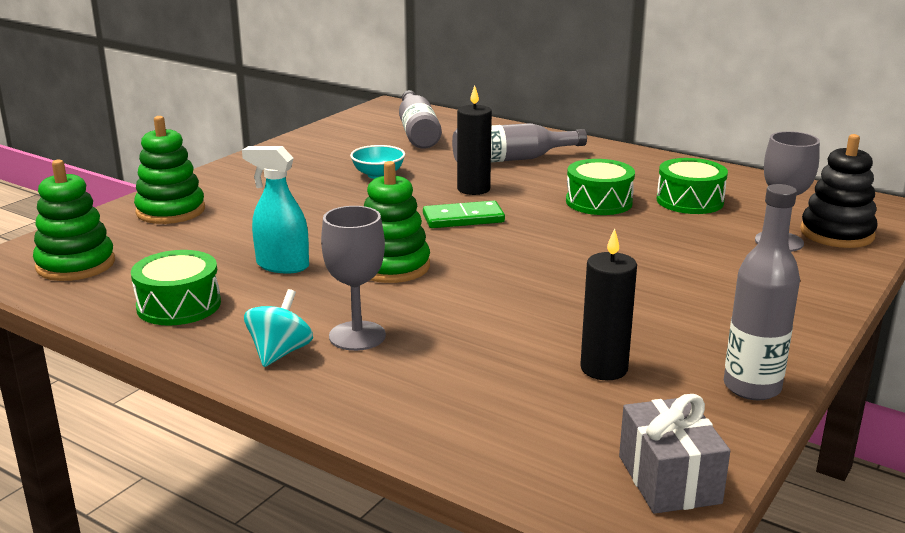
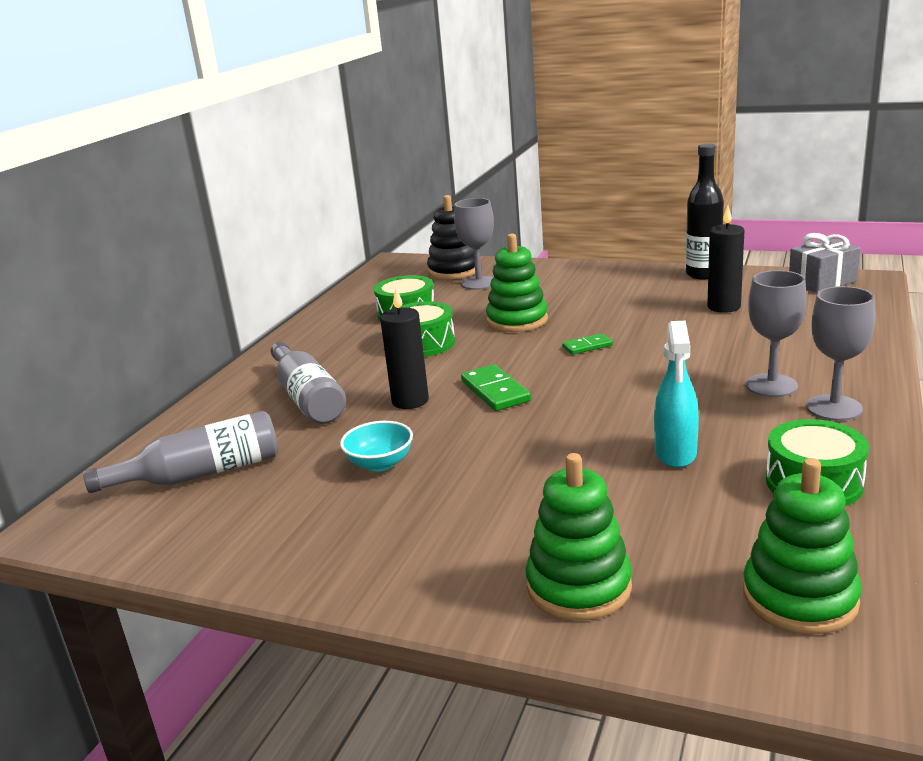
camera: 100 degrees left, 0 degrees up
turquoise spinning top [244,289,313,367] -> grey goblet [806,286,875,421]
green stacking toy [364,161,430,283] -> green stacking toy moved to [486,234,548,332]
grey bottle [724,184,800,400] -> black bottle [686,144,724,280]
none -> green domino [562,333,613,355]

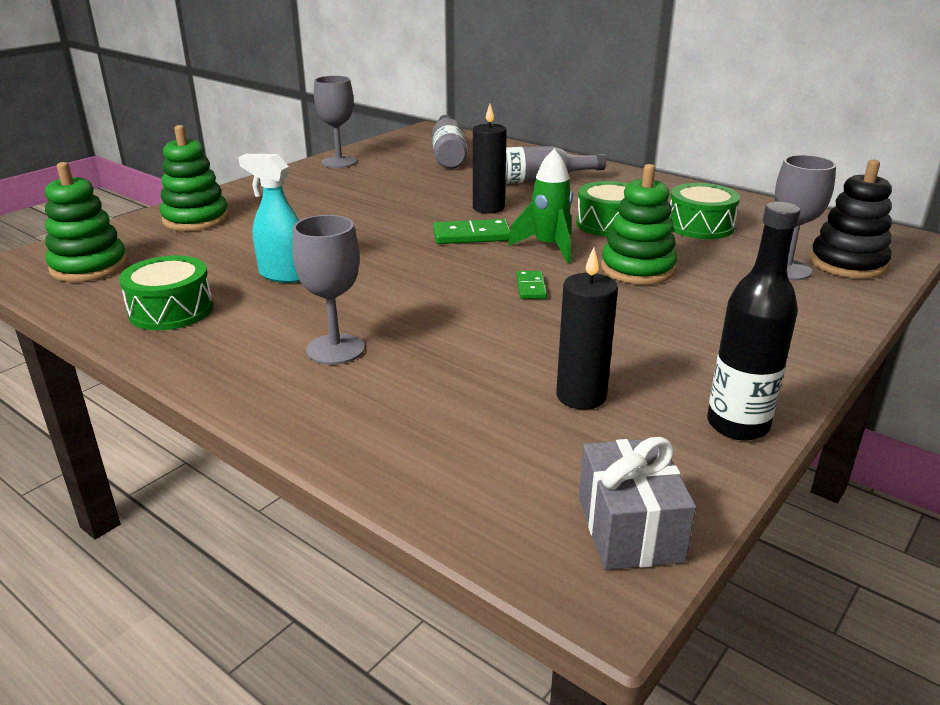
camera: 105 degrees right, 5 degrees up
turquoise bowl [340,421,413,472] -> none
grey goblet [806,286,875,421] -> grey goblet moved to [314,76,357,168]
none -> green rocket [508,149,573,263]

